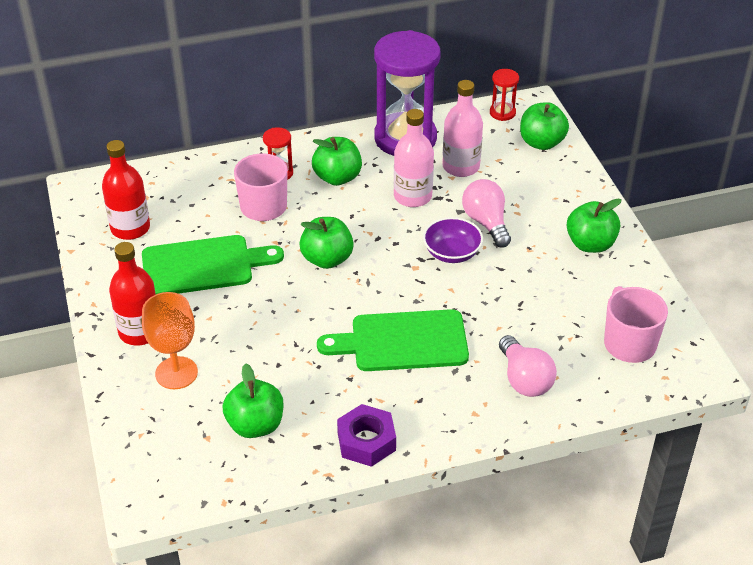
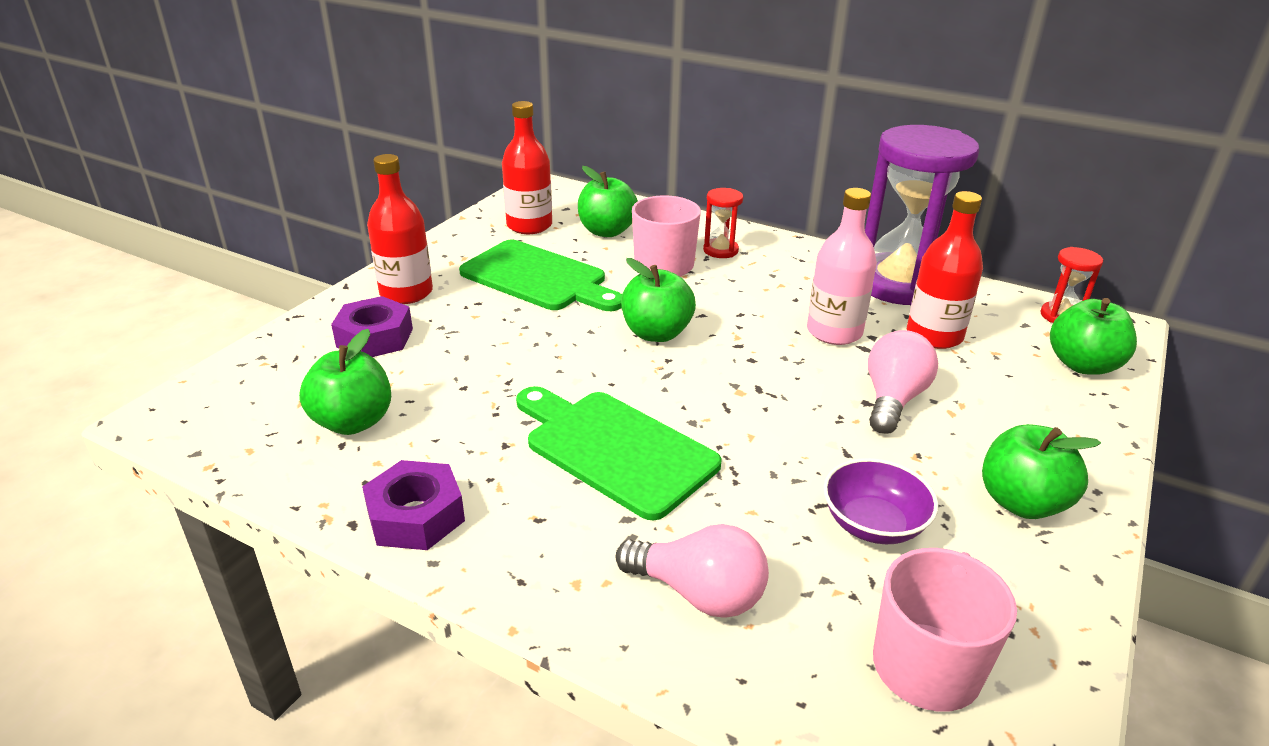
camera: 45 degrees right, 10 degrees down
orange goblet [142,292,198,389] -> purple nut [331,296,413,357]
green apple [312,137,362,186] -> green apple moved to [578,166,638,237]
purple bowl [423,217,483,263] -> purple bowl moved to [823,458,939,544]
pink bottle [442,80,483,177] -> red bottle [907,191,983,349]
pink light bulb [499,335,557,397] -> pink light bulb turned 90 degrees counterclockwise [616,524,769,618]

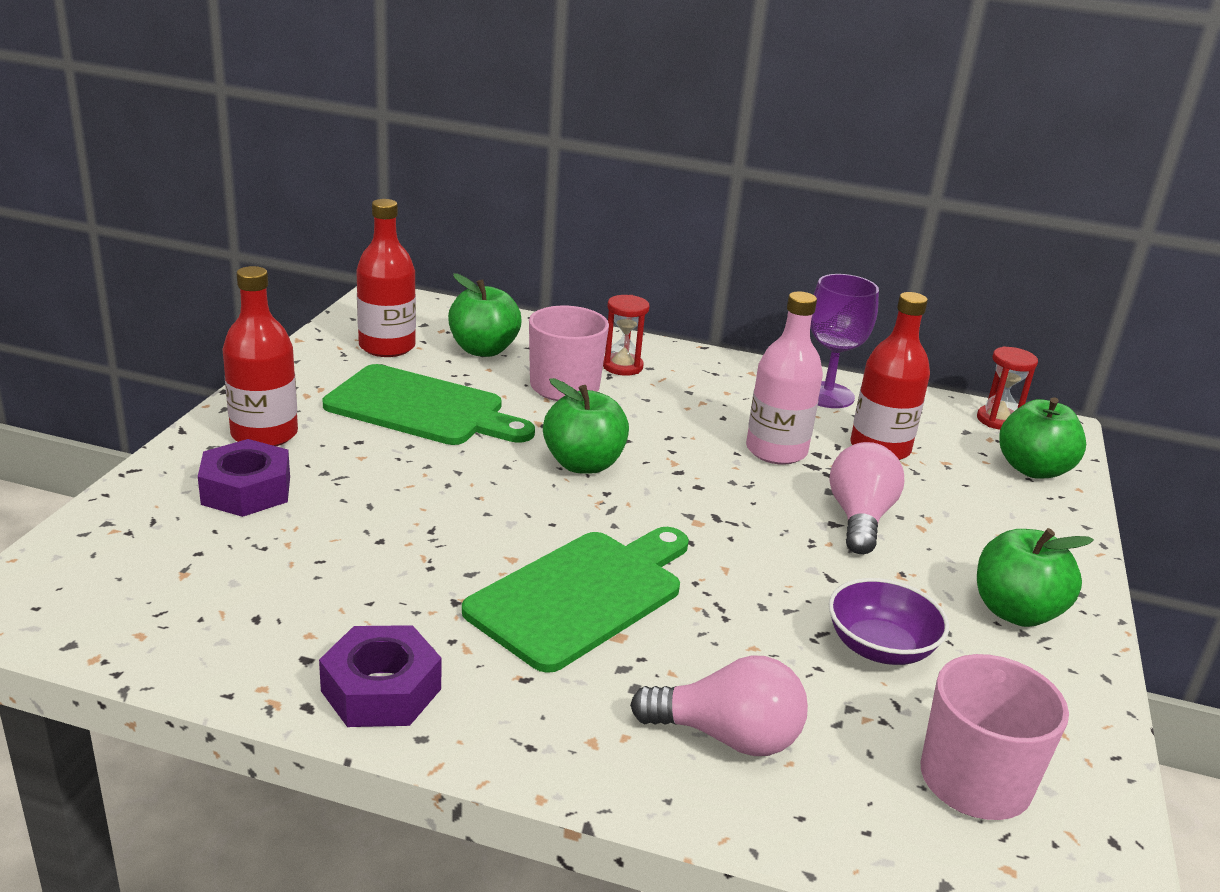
camera: 15 degrees left, 5 degrees down
green apple [299,329,391,435] -> none
green cutting board [516,386,722,520] -> green cutting board turned 105 degrees clockwise [462,527,689,673]
purple hourglass [865,125,979,305] -> purple goblet [810,274,879,408]

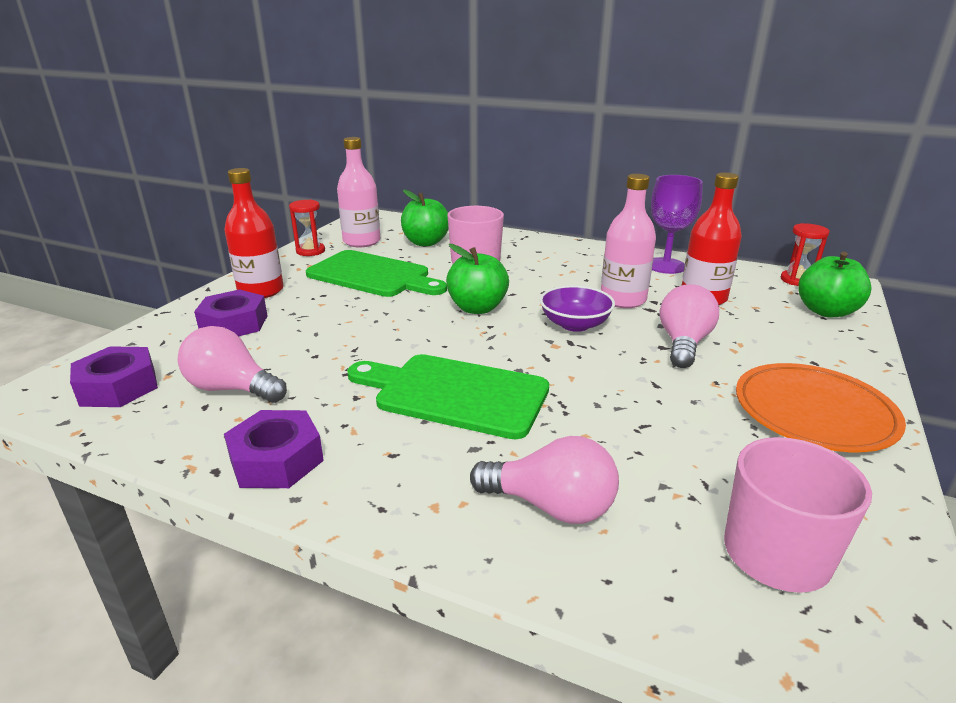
camera: 10 degrees right, 0 degrees up
red bottle [356,199,416,357] -> pink bottle [337,137,380,247]
green cutting board [462,527,689,673] -> green cutting board turned 120 degrees counterclockwise [347,354,549,439]
red hourglass [603,295,649,376] -> red hourglass moved to [289,200,325,256]
purple bowl [829,578,949,665] -> purple bowl moved to [540,285,615,332]
green apple [977,528,1094,627] -> orange plate [736,363,906,452]
none -> purple nut [70,346,158,407]
none -> pink light bulb [177,326,287,403]

